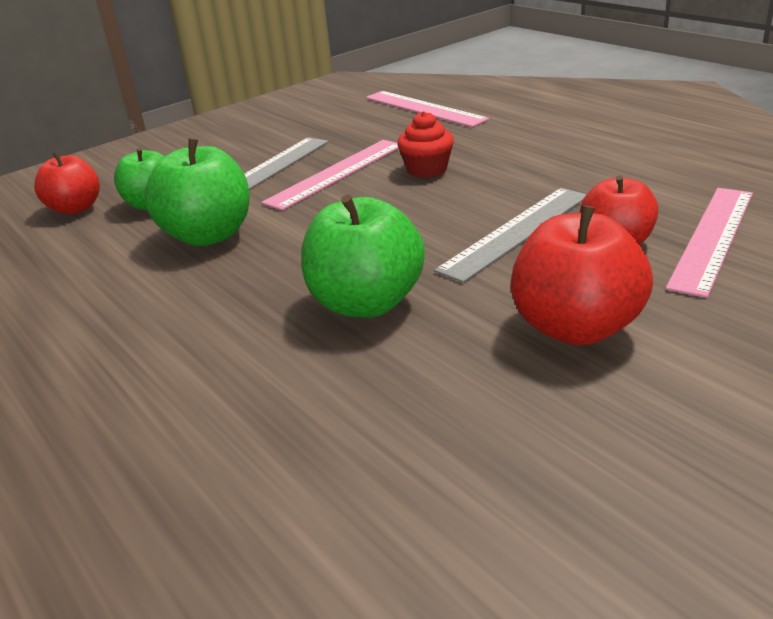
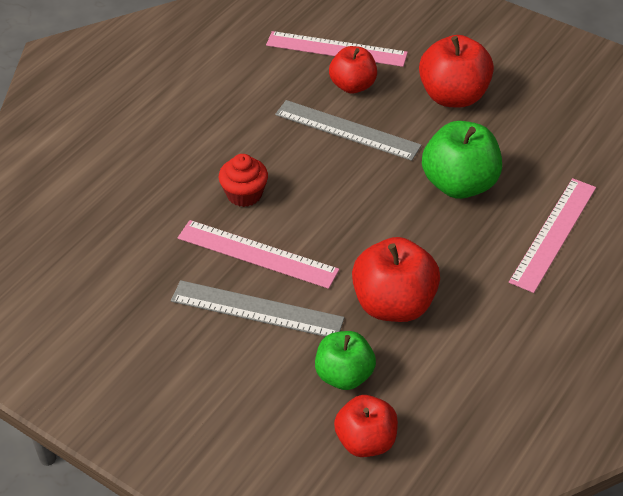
camera: 110 degrees left, 15 degrees up
green apple [144,138,250,246] -> red apple [352,237,440,322]
pink ruler [366,91,489,127] -> pink ruler moved to [509,178,596,293]

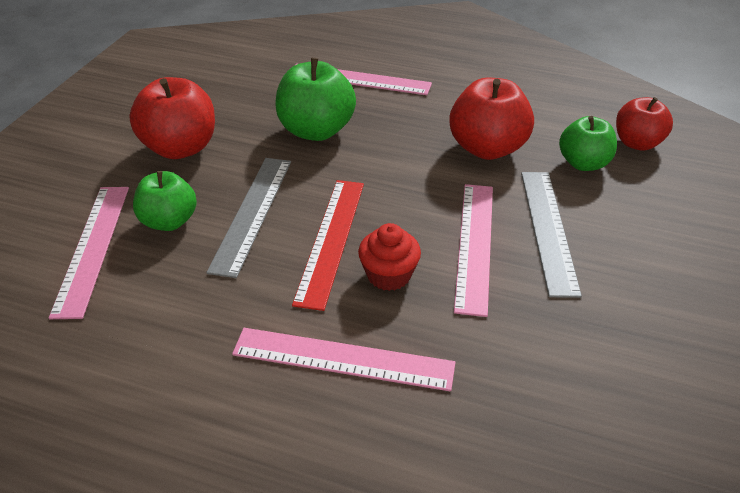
camera: 105 degrees left, 5 degrees down
red apple [329,46,377,94] -> green apple [133,171,197,231]
none -> pink ruler [232,328,455,391]
none -> red ruler [292,180,364,311]

